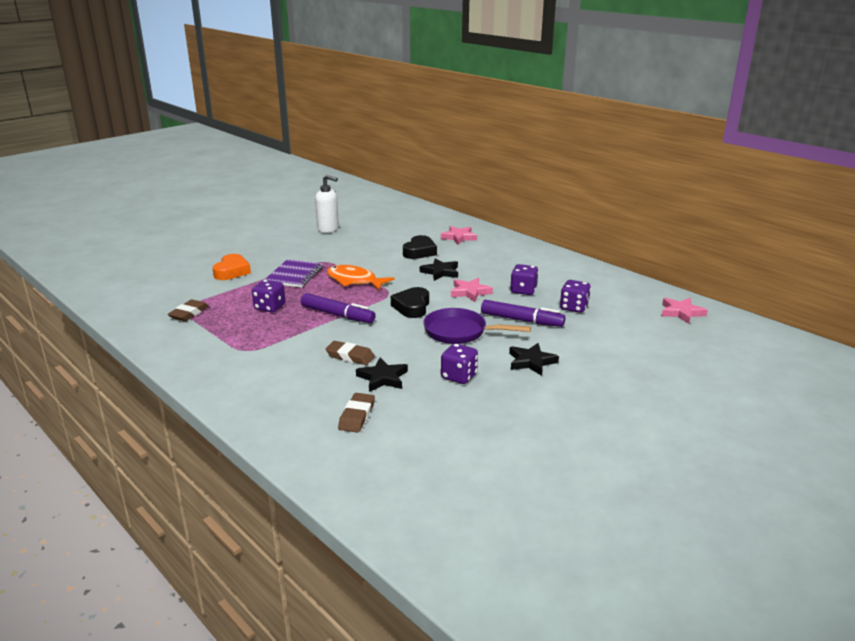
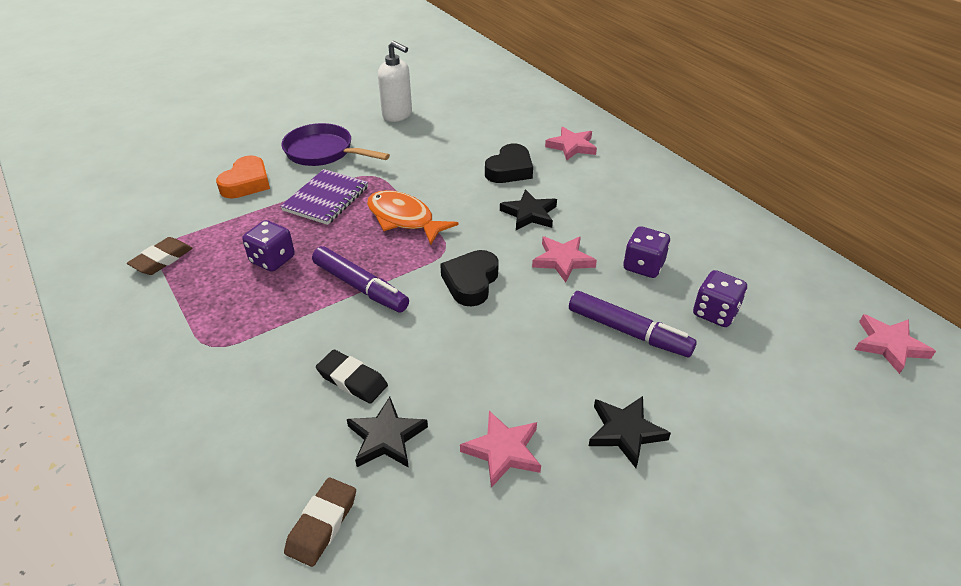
camera: 10 degrees right, 15 degrees up
brown eraser [326,341,375,365] -> black eraser [316,350,388,404]
purple pan [423,308,531,344] -> purple pan moved to [281,123,390,166]
purple dice [441,343,478,384] -> pink star [460,411,541,488]

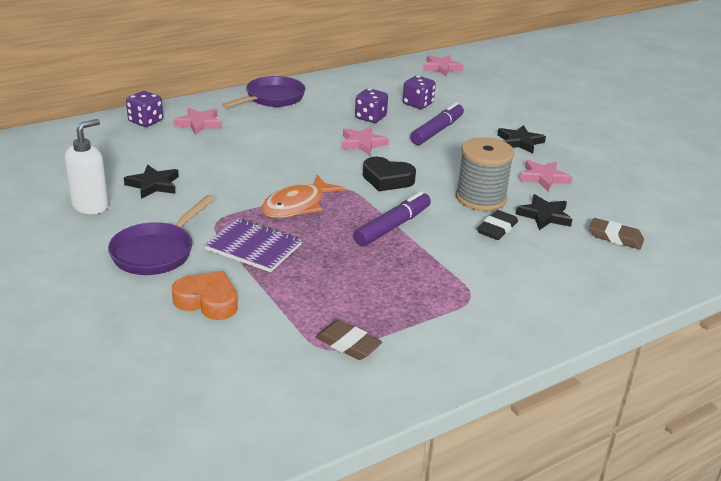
camera: 90 degrees left, 10 degrees down
purple dice [242,220,295,272] -> purple dice moved to [126,91,163,127]
black heart [485,144,533,183] -> none
black star [500,189,557,230] -> black star moved to [124,165,179,199]
none -> purple pan [222,76,306,108]
none -> grey spool [456,137,515,211]

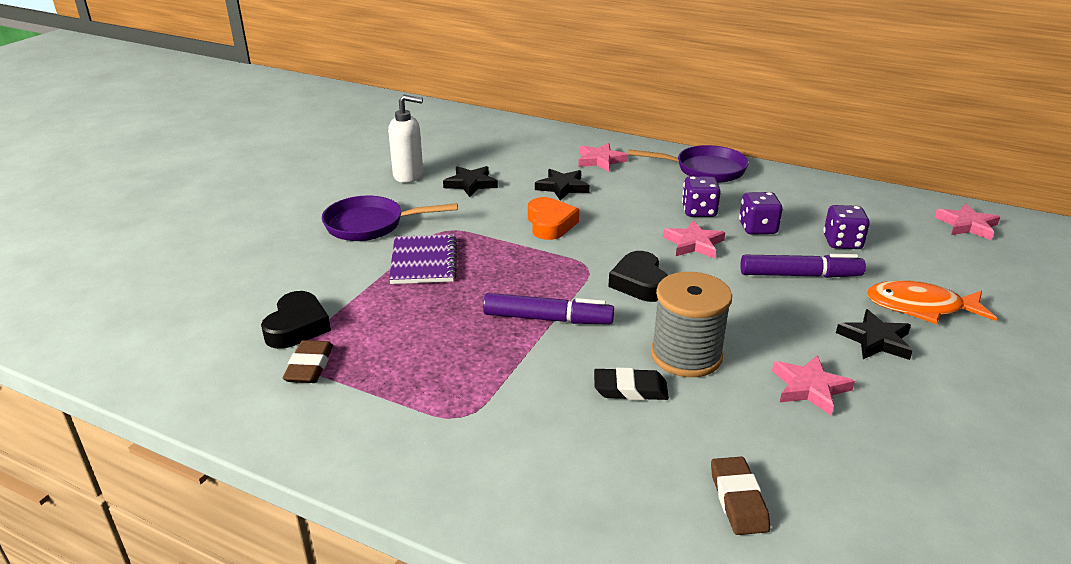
camera: 60 degrees right, 0 degrees up
purple dice [126,91,163,127] -> purple dice moved to [682,176,721,217]
orange heart [172,271,238,320] -> orange heart moved to [528,197,579,240]
orange fish [262,175,345,218] -> orange fish moved to [867,280,997,324]
black star [516,194,572,230] -> black star moved to [535,169,590,200]
none -> black heart [261,291,331,349]

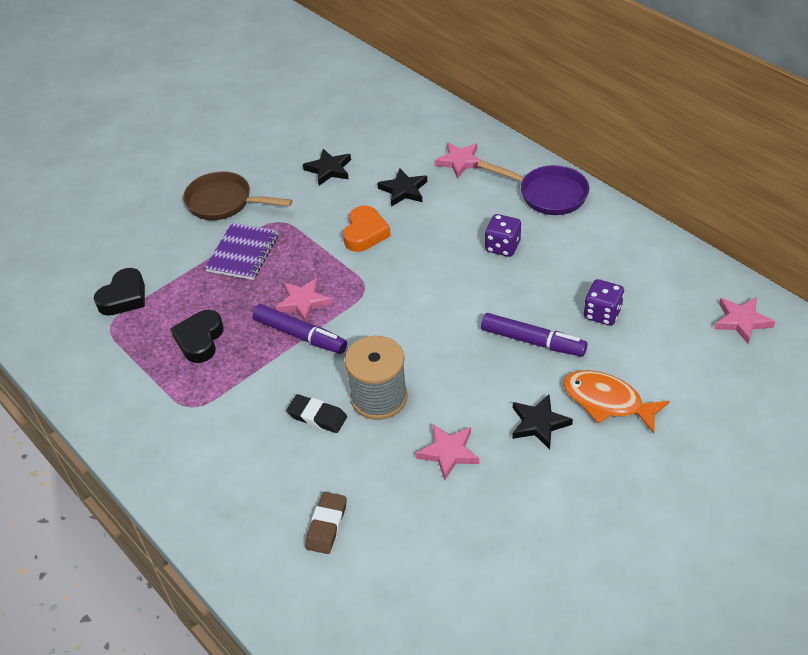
camera: 25 degrees right, 15 degrees up
brown eraser [283,340,333,383] -> none
purple pan [322,196,458,241] -> brown pan [183,171,292,220]
white soap dispenser [388,95,423,183] -> none
black heart [608,251,668,302] -> black heart moved to [170,310,224,363]
pink star [663,220,725,258] -> pink star moved to [275,278,332,322]
purple dice [739,192,782,235] -> none

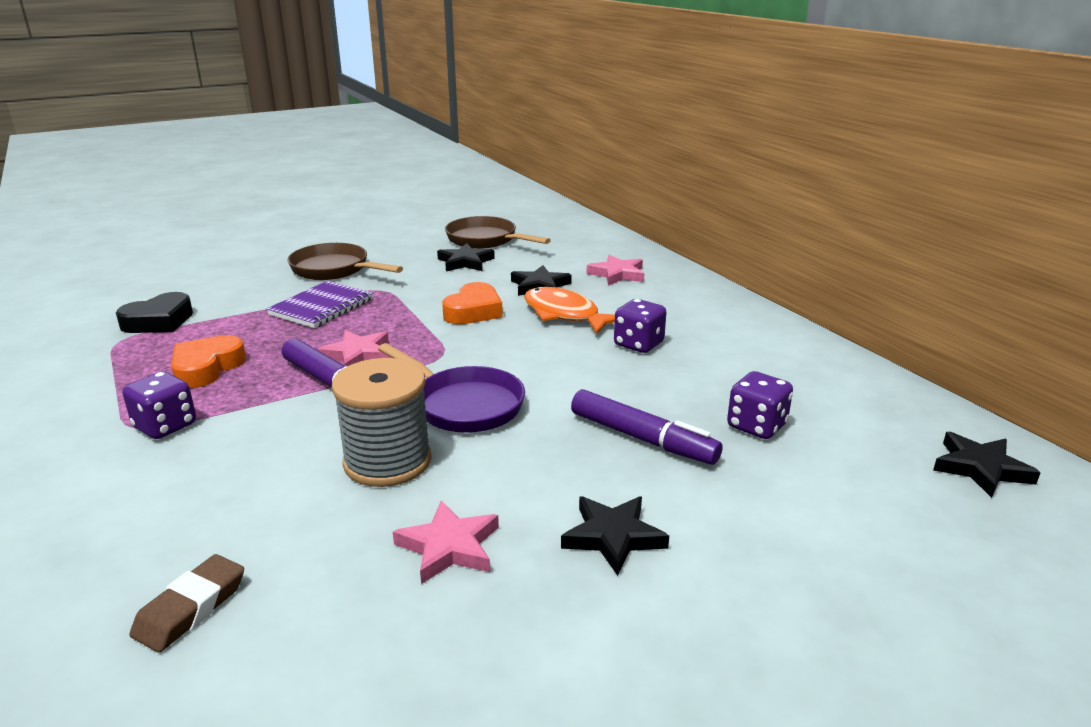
camera: 10 degrees right, 20 degrees down
black heart [170,310,224,363] -> orange heart [171,335,246,388]
black eraser [286,394,347,433] -> none
purple pan [477,160,589,215] -> purple pan moved to [378,343,525,433]
orange fish [563,370,670,434] -> orange fish moved to [524,287,615,334]
pink star [714,297,775,344] -> black star [933,432,1041,498]
none -> purple dice [122,371,196,439]
none -> brown pan [445,216,551,249]

